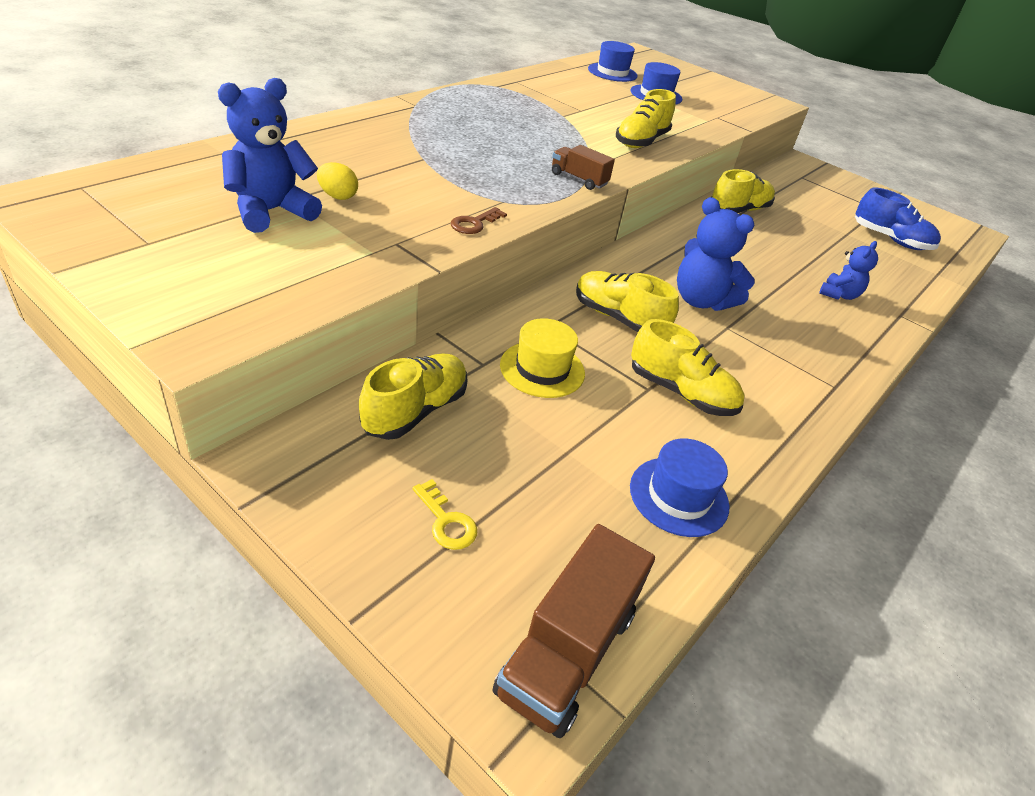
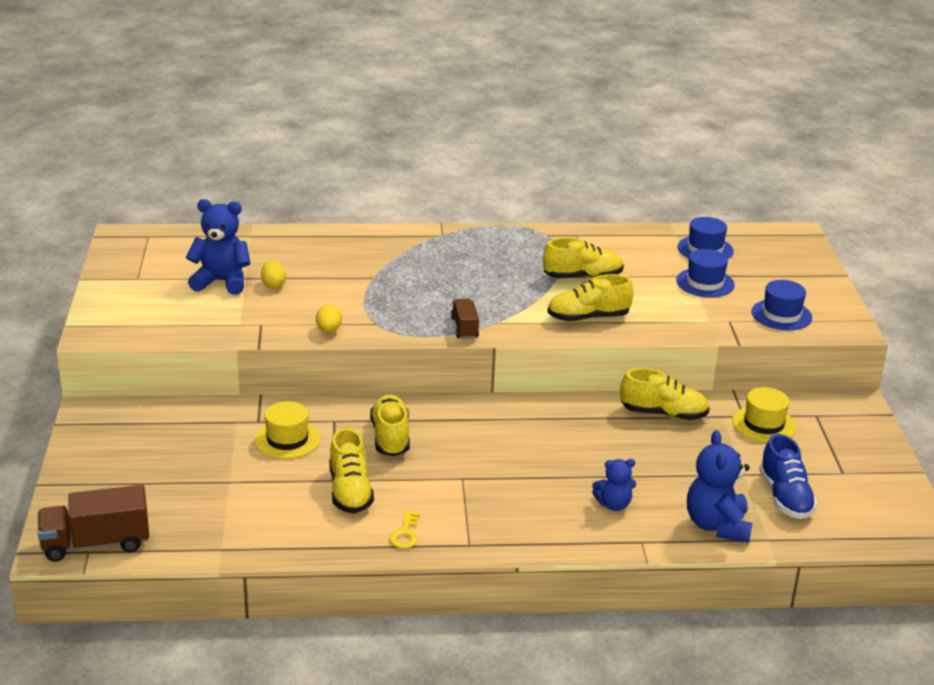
camera: 50 degrees right, 10 degrees down
yellow shoe [359,353,468,440] -> yellow shoe moved to [543,237,624,279]
yellow key [412,479,478,550] -> yellow key moved to [389,510,420,549]
brown key [451,207,507,234] -> yellow egg [316,305,342,333]
blue hat [630,439,729,537] -> blue hat moved to [752,280,812,330]
blue teddy bear [677,197,755,311] -> blue teddy bear moved to [687,430,752,543]
none -> yellow hat [732,387,796,442]

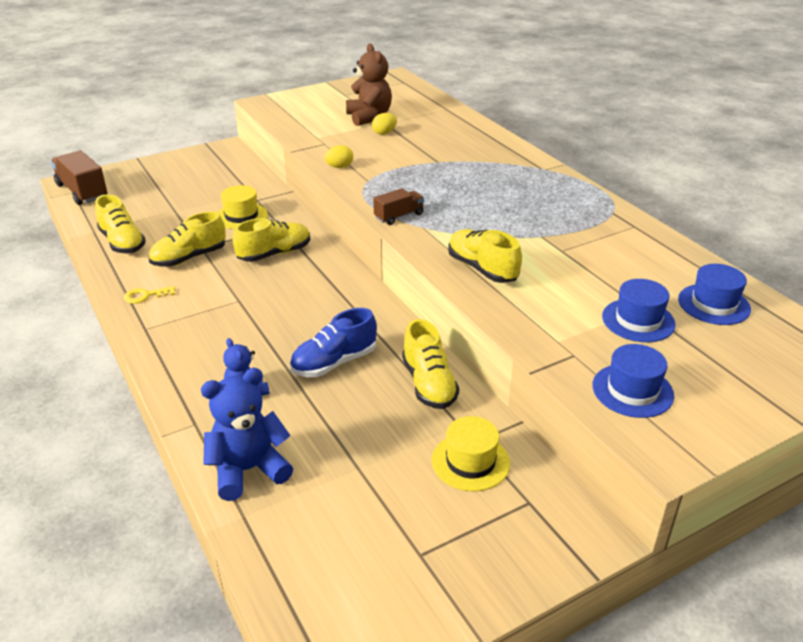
camera: 65 degrees right, 5 degrees up
blue teddy bear [186,199,251,295] -> brown teddy bear [346,44,392,126]
yellow shoe [543,237,624,279] -> yellow shoe moved to [95,194,146,253]
blue shoe [759,434,817,519] -> blue shoe moved to [290,308,377,377]

